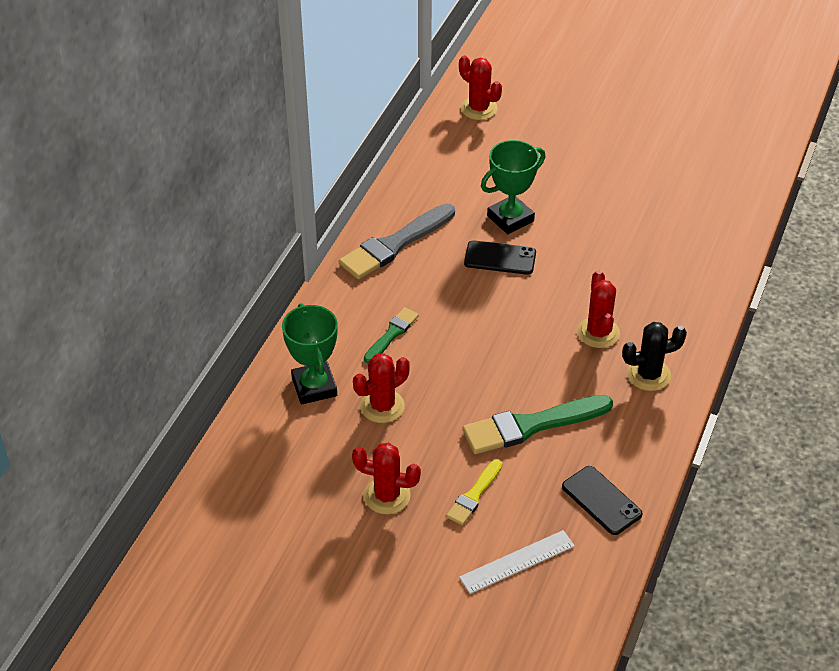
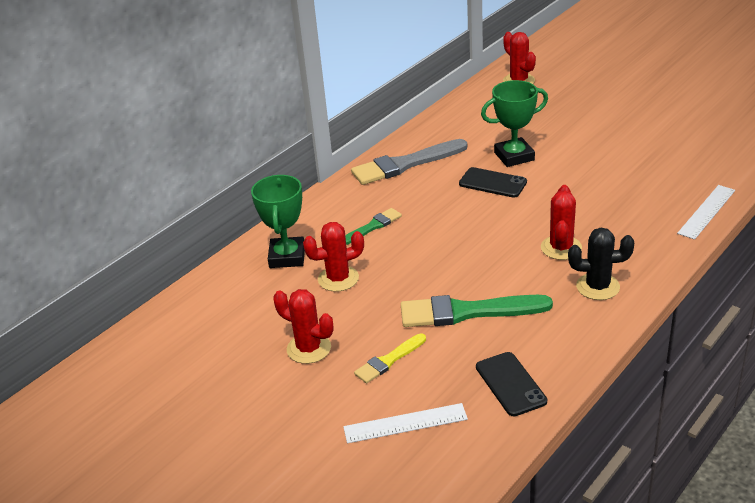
camera: 20 degrees right, 10 degrees down
none -> white ruler [677,185,735,240]

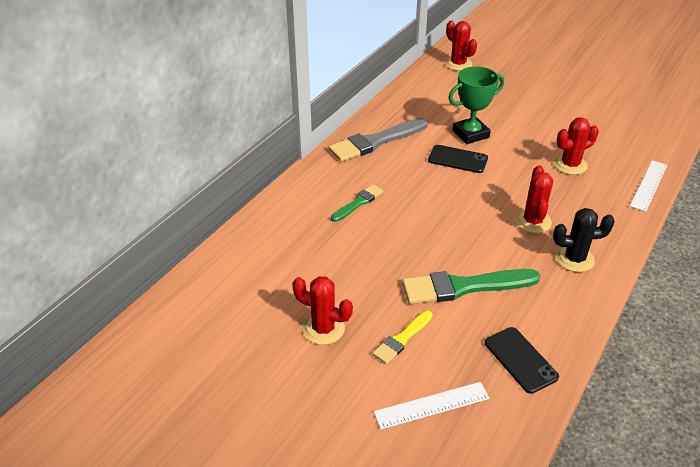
camera: 10 degrees left, 5 degrees up
green trophy [251,175,305,268] -> none
red cactus [303,222,364,292] -> red cactus moved to [554,117,599,175]

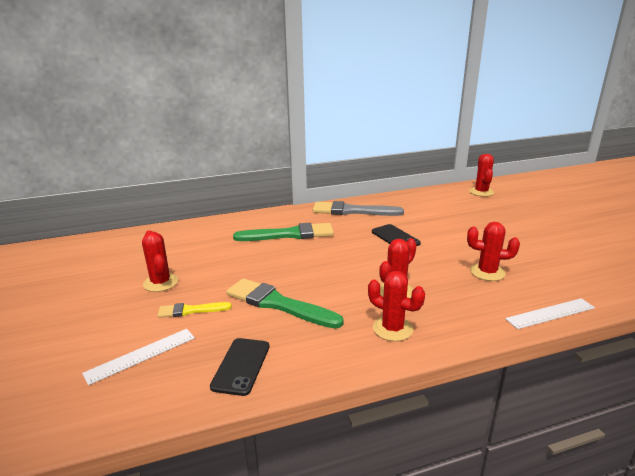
camera: 40 degrees right, 15 degrees down
green brush [331,184,384,222] -> green brush [233,223,334,241], size x1.82
white ruler [374,382,490,430] -> white ruler turned 60 degrees counterclockwise [82,329,195,385]
green trophy [448,66,504,144] -> none
black cactus [553,208,615,272] -> red cactus [368,271,425,341]

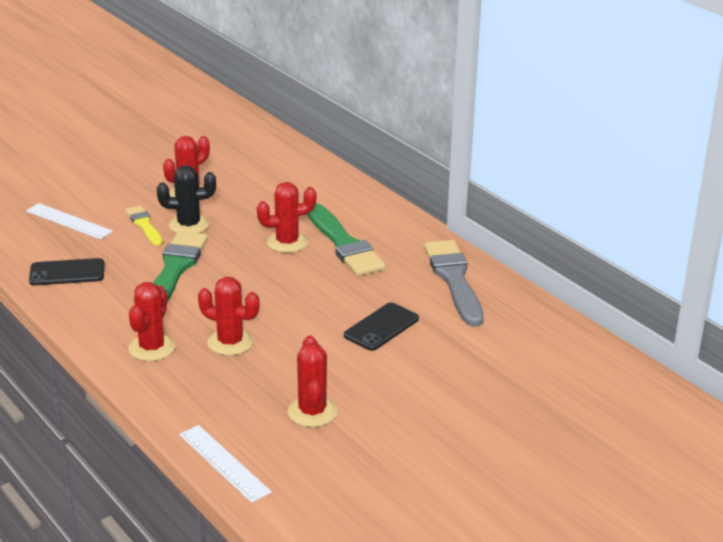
camera: 70 degrees right, 5 degrees up
red cactus [469,154,494,196] -> red cactus moved to [257,182,316,253]
none -> black cactus [157,165,216,233]

